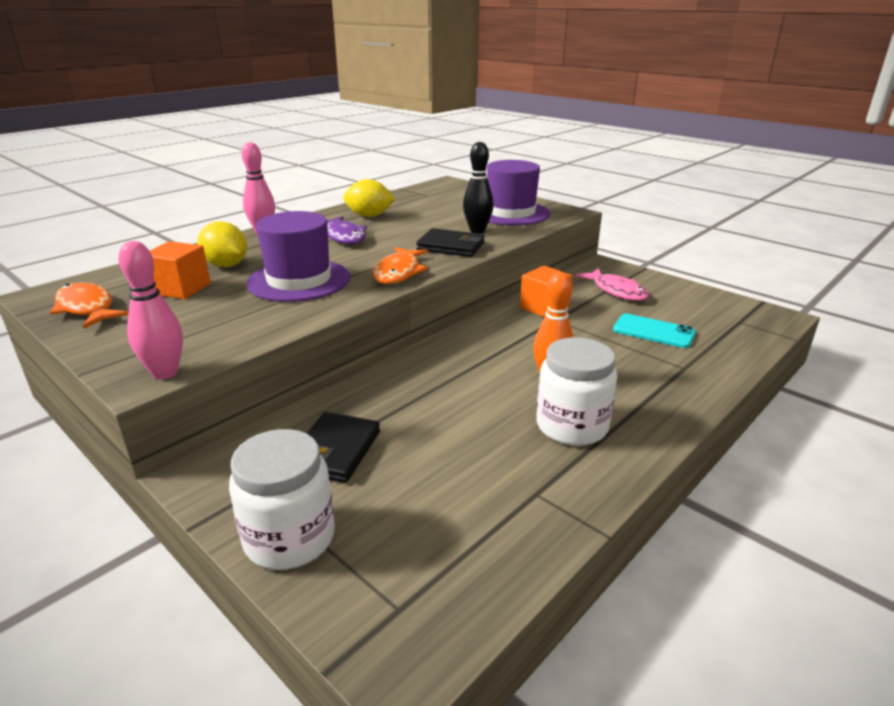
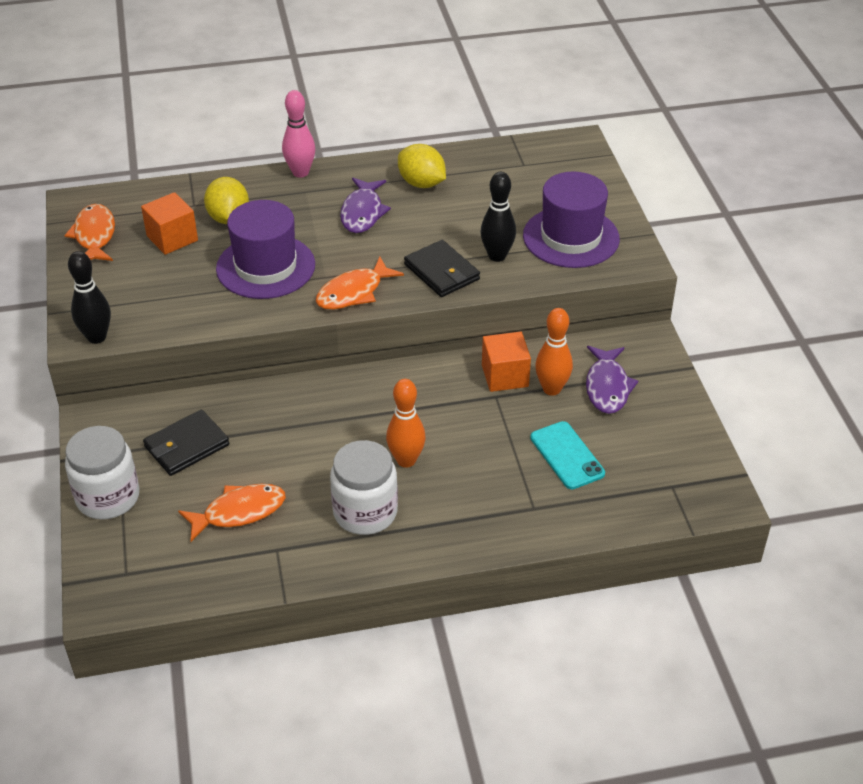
camera: 35 degrees right, 15 degrees up
pink bowling pin [118,241,183,379] -> black bowling pin [68,251,111,344]
pink fish [576,268,649,301] -> purple fish [586,346,639,414]
none -> orange fish [178,484,286,542]
none -> orange bowling pin [535,308,573,396]

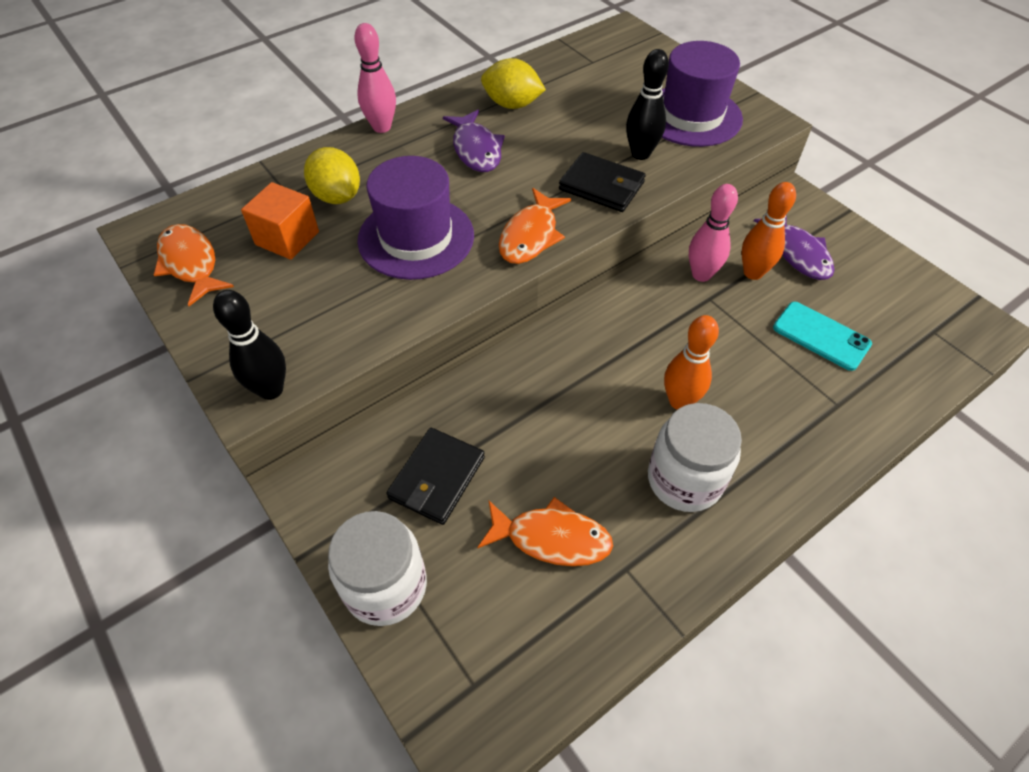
camera: 25 degrees left, 10 degrees up
orange fish [178,484,286,542] -> orange fish turned 60 degrees clockwise [478,497,613,566]
orange cube [482,332,531,392] -> pink bowling pin [689,184,738,282]

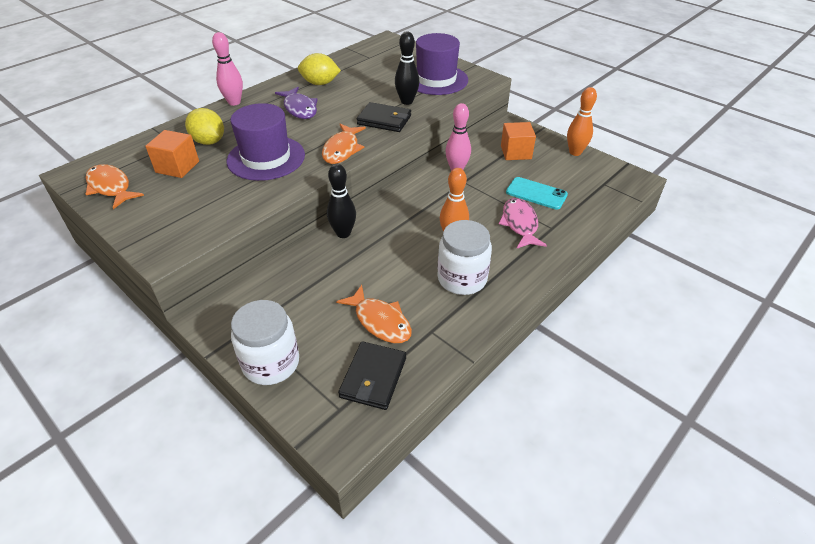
camera: 10 degrees left, 10 degrees down
black bowling pin [213,290,286,400] -> black bowling pin moved to [327,164,356,238]
black wallet [386,428,485,525] -> black wallet moved to [338,341,406,410]
orange fish [478,497,613,566] -> orange fish turned 45 degrees clockwise [336,285,412,343]
orange bowling pin [741,182,796,280] -> orange bowling pin moved to [567,87,597,156]
purple fish [754,218,835,280] -> orange cube [501,122,536,160]
none -> pink fish [499,198,547,248]

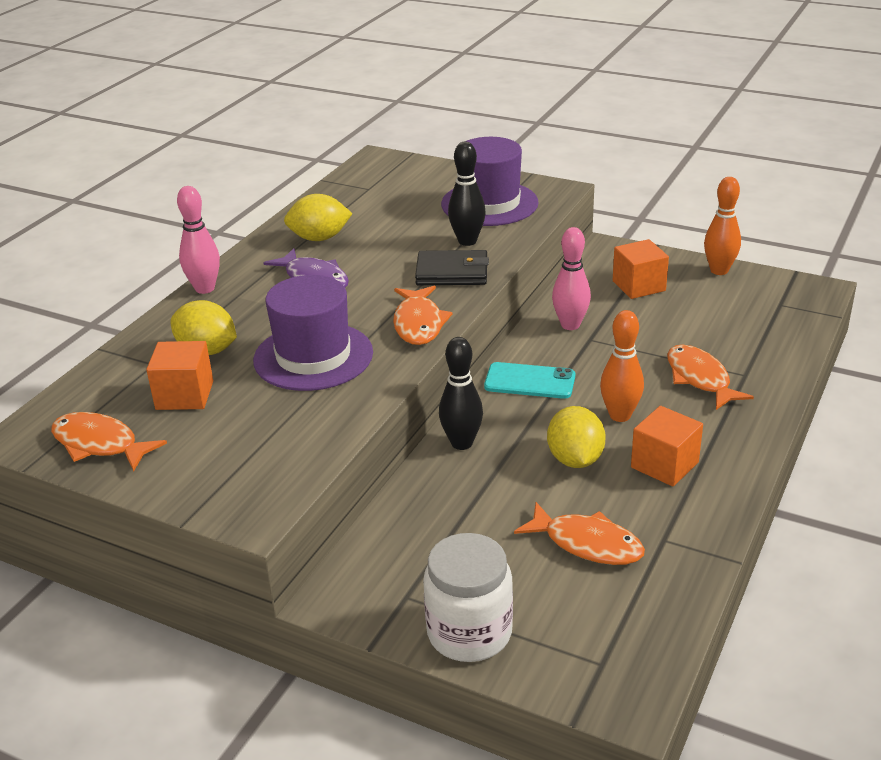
camera: 15 degrees left, 10 degrees down
black wallet [338,341,406,410] -> none
white jar [437,220,492,295] -> orange cube [631,406,703,486]
pink fish [499,198,547,248] -> orange fish [667,345,754,410]
turquoise phone [506,177,568,210] -> turquoise phone moved to [484,362,575,399]
none -> yellow lemon [547,406,606,468]

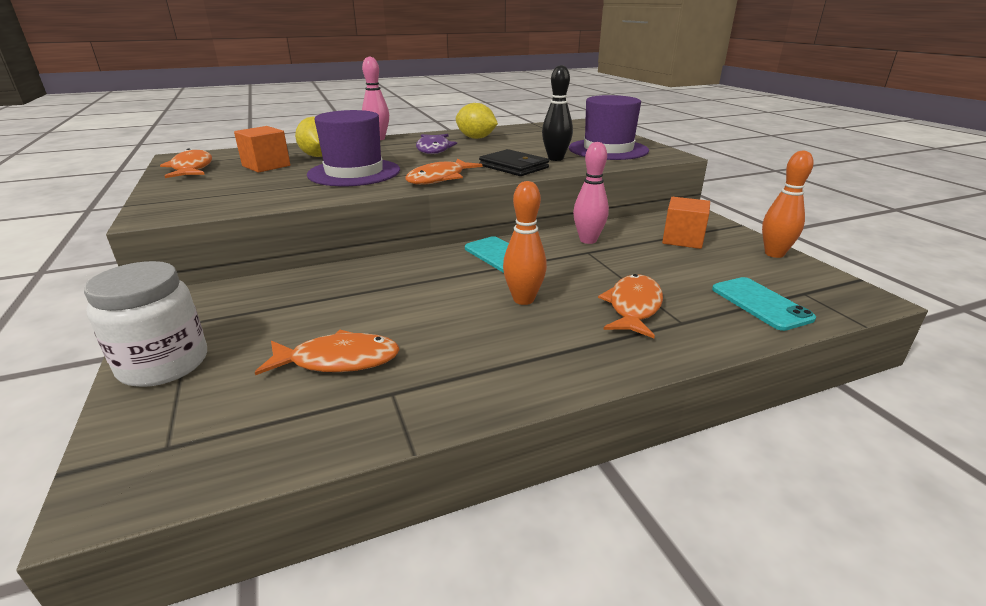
camera: 40 degrees right, 5 degrees down
black bowling pin [439,337,483,450] -> none
orange fish [514,502,645,565] -> orange fish turned 75 degrees counterclockwise [255,330,400,375]
yellow lemon [547,406,606,468] -> none
orange cube [631,406,703,486] -> none
none -> turquoise phone [712,277,816,331]

